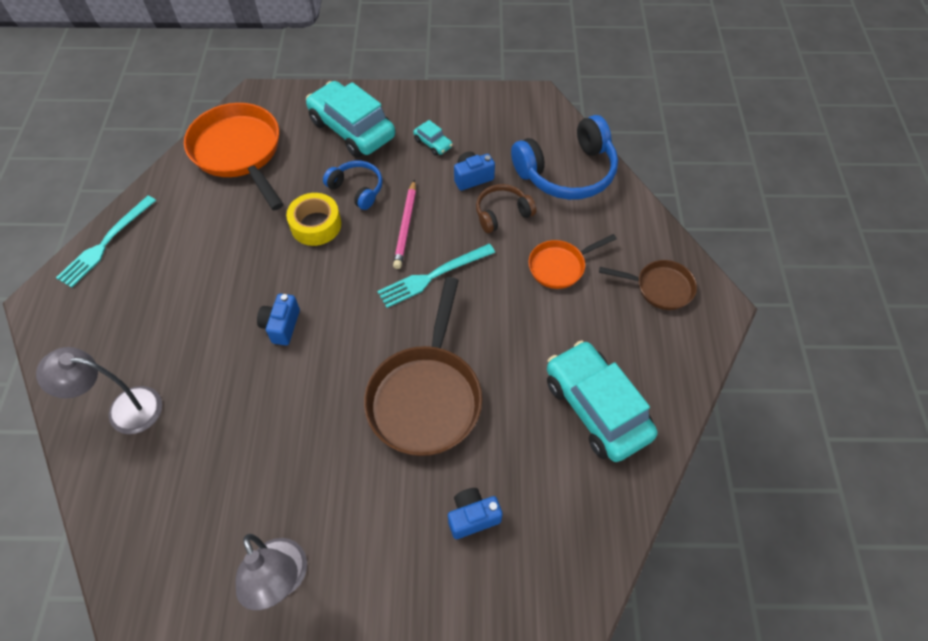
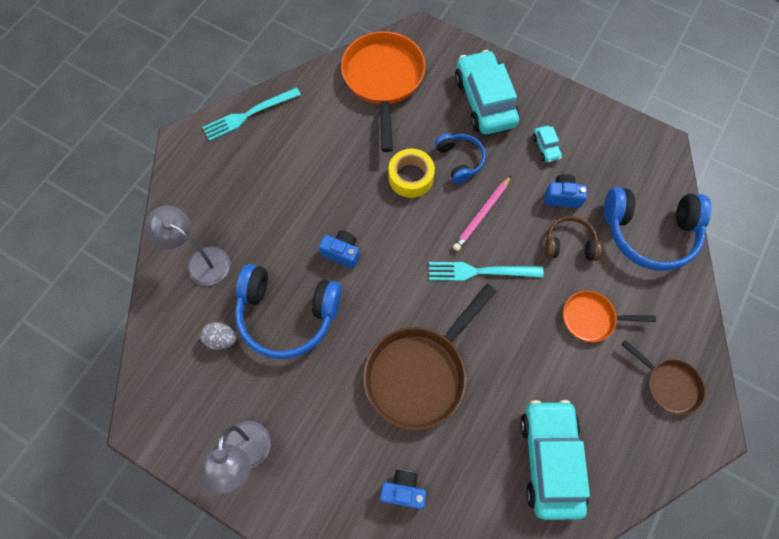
camera: 30 degrees right, 10 degrees up
blue camera [257,294,300,345] -> blue camera turned 75 degrees clockwise [319,230,360,269]
none -> grey egg [201,322,237,350]
none -> blue headphones [235,264,342,359]

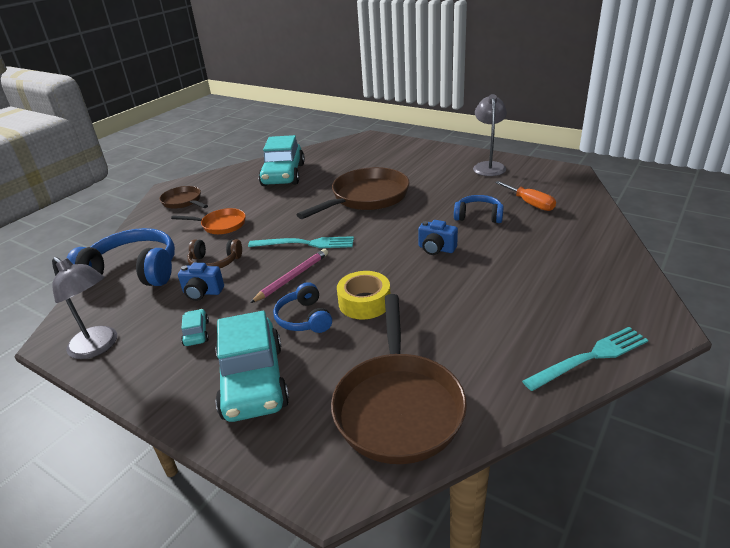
camera: 175 degrees left, 35 degrees down
grey lamp [145,206,230,286] -> grey lamp moved to [52,257,117,359]
grey egg [201,322,237,350] -> orange screwdriver [495,181,556,211]
blue headphones [235,264,342,359] -> blue headphones [454,195,504,223], size x0.55
orange pan [341,31,426,152] -> brown pan [331,294,467,464]
blue camera [380,470,426,509] -> none

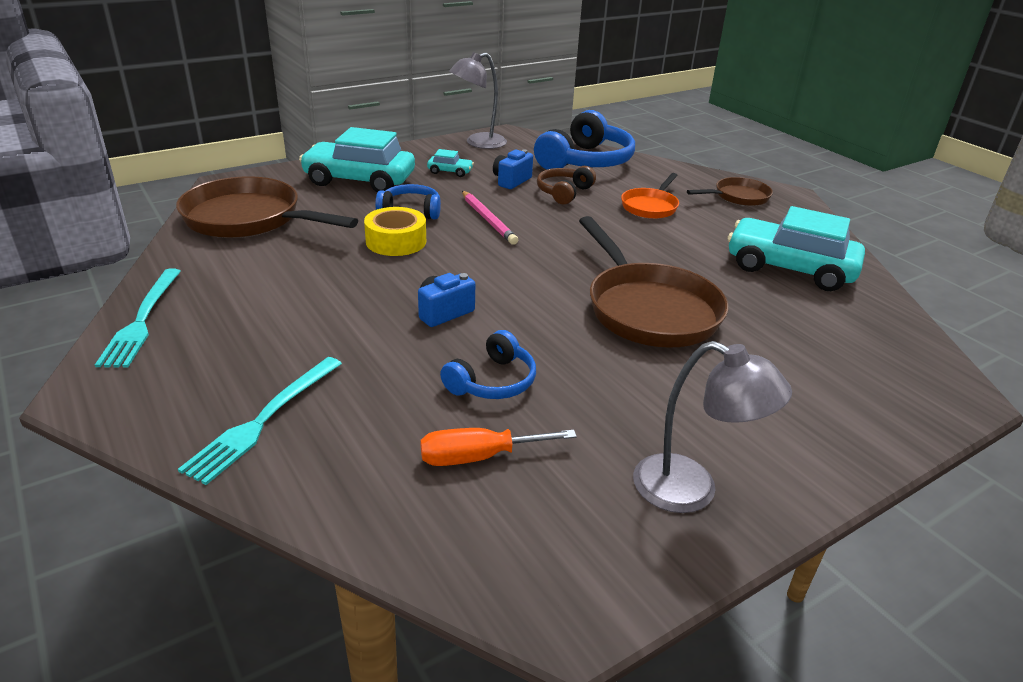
camera: 110 degrees right, 0 degrees up
turquoise fork [248,236,354,248] -> turquoise fork moved to [178,357,342,485]

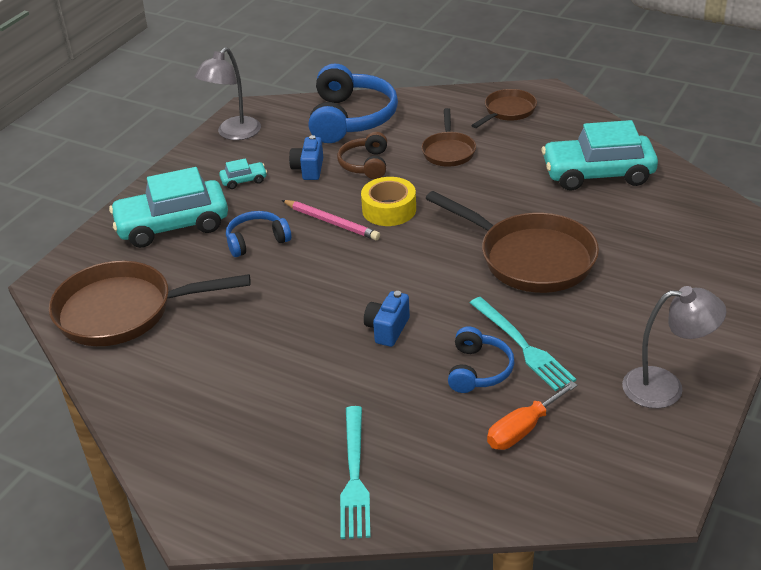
camera: 25 degrees left, 5 degrees up
turquoise fork [95,268,181,368] -> turquoise fork moved to [470,297,576,391]
yellow tape [364,207,426,256] -> yellow tape moved to [361,177,416,226]
orange pan [621,173,679,219] -> brown pan [421,108,476,167]

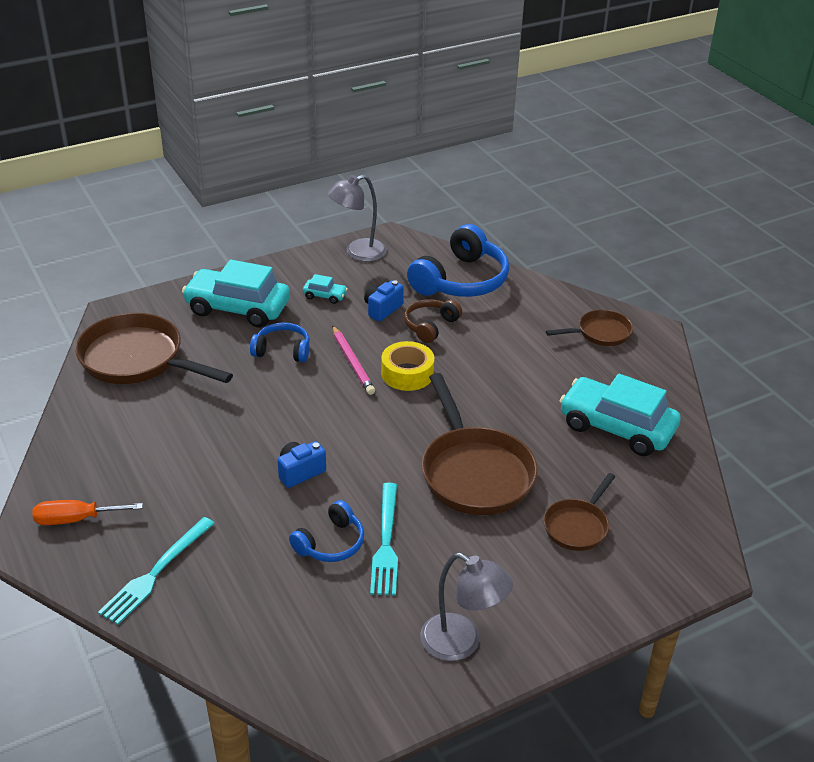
camera: 30 degrees right, 0 degrees up
brown pan [421,108,476,167] -> brown pan moved to [543,473,616,551]
orange screwdriver [487,381,578,450] -> orange screwdriver moved to [32,500,143,525]

